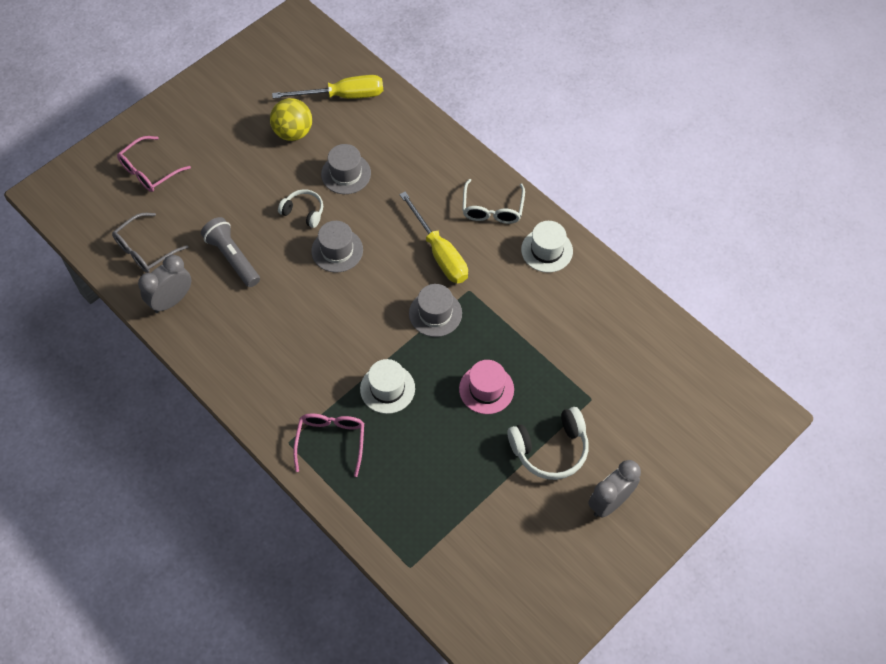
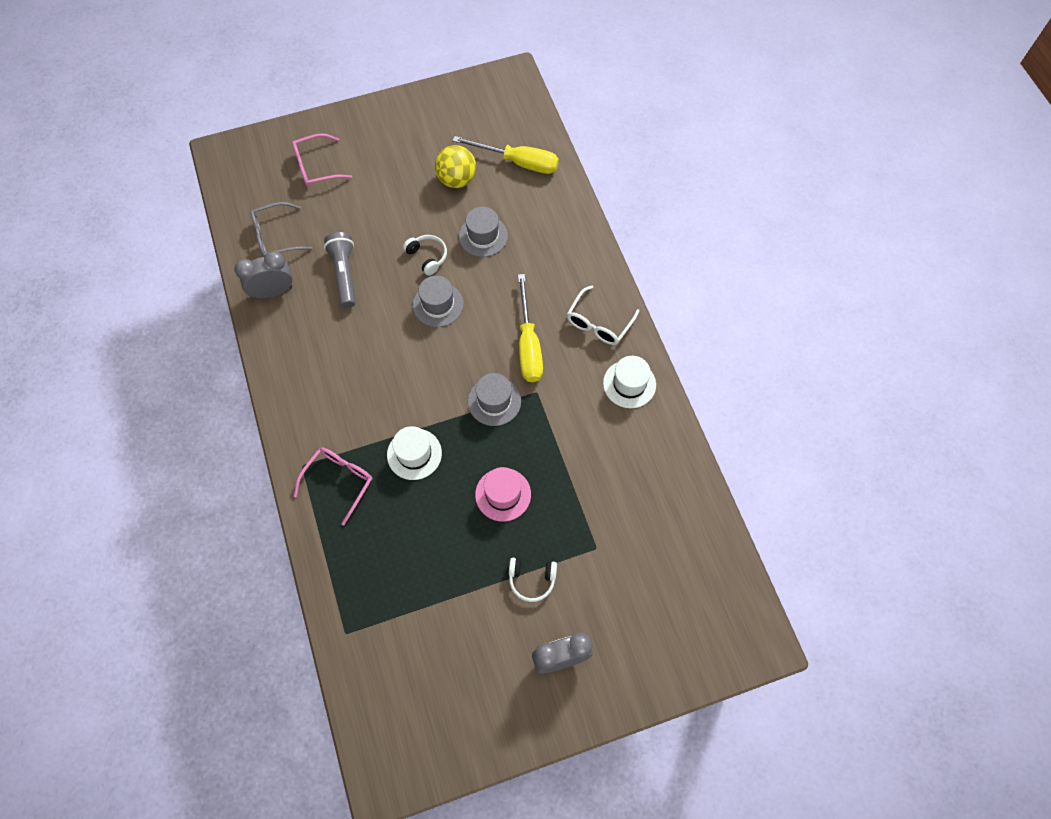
camera: 25 degrees right, 5 degrees up
white headphones [508,407,589,480] -> white headphones [509,558,557,602], size x0.61

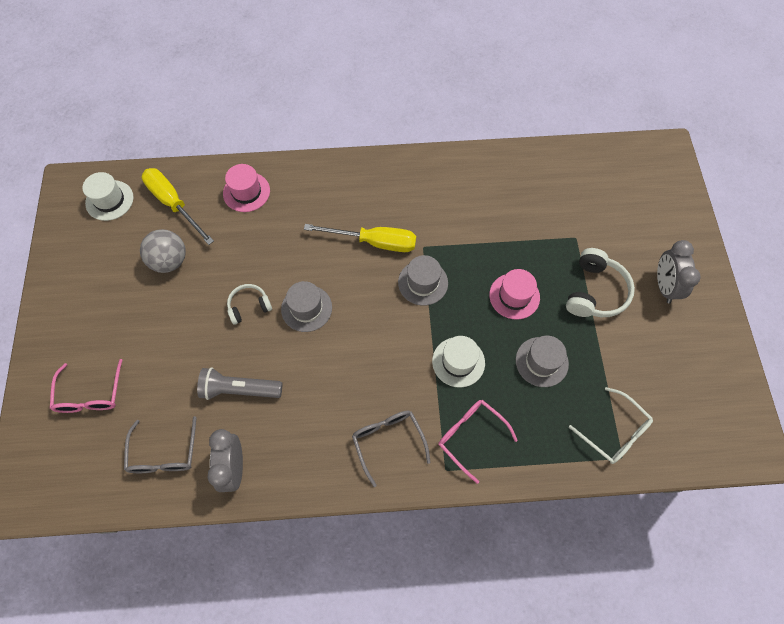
camera: 75 degrees left, 0 degrees up
yellow ball [435,145,476,188] -> grey ball [140,229,186,273]
yellow screwdriver [452,136,559,174] -> yellow screwdriver turned 75 degrees counterclockwise [142,168,214,245]
grey hat [459,207,508,257] -> grey hat moved to [516,336,569,387]
white headphones [509,558,557,602] -> white headphones [566,248,635,317], size x1.63
white glasses [567,286,639,345] -> white glasses moved to [569,387,653,464]
white hat [603,356,656,408] -> white hat moved to [82,172,134,221]
none -> pink hat [223,164,270,212]
none -> grey glasses [352,410,430,487]

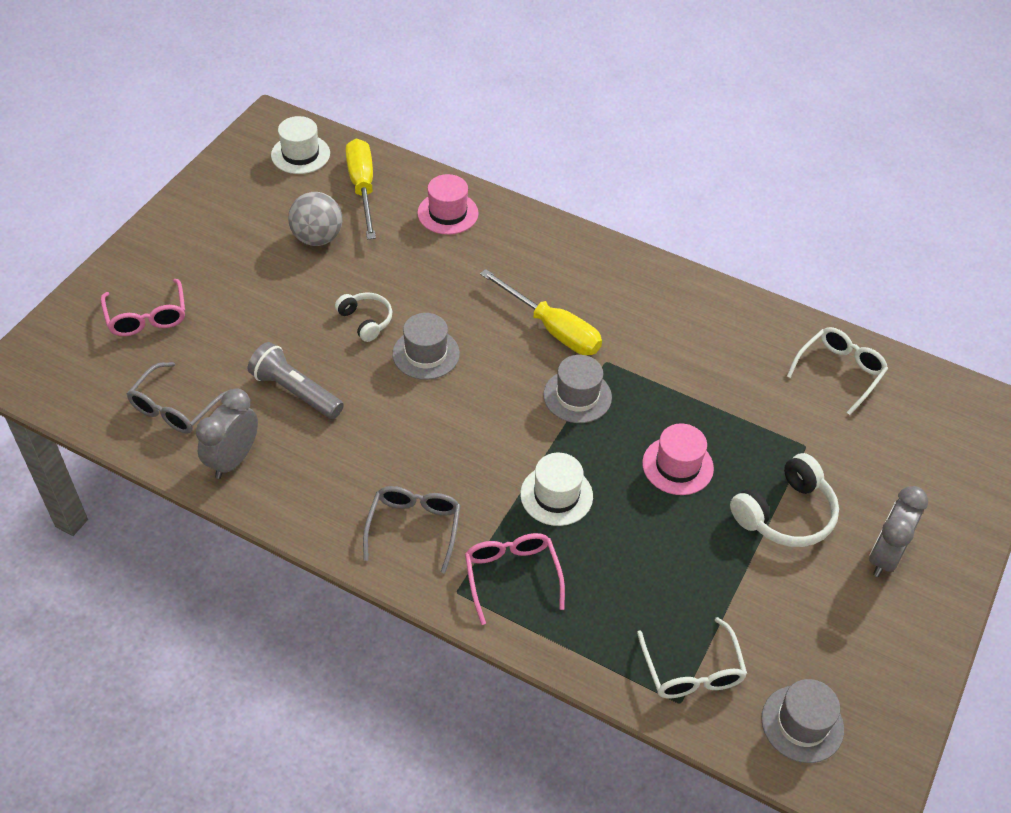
camera: 30 degrees right, 15 degrees down
pink glasses [50,359,123,413] -> pink glasses turned 45 degrees counterclockwise [101,279,185,336]
white headphones [227,284,272,325] -> white headphones turned 45 degrees clockwise [335,292,392,342]
grey hat [516,336,569,387] -> grey hat moved to [761,679,844,763]
none -> white glasses [787,327,888,415]

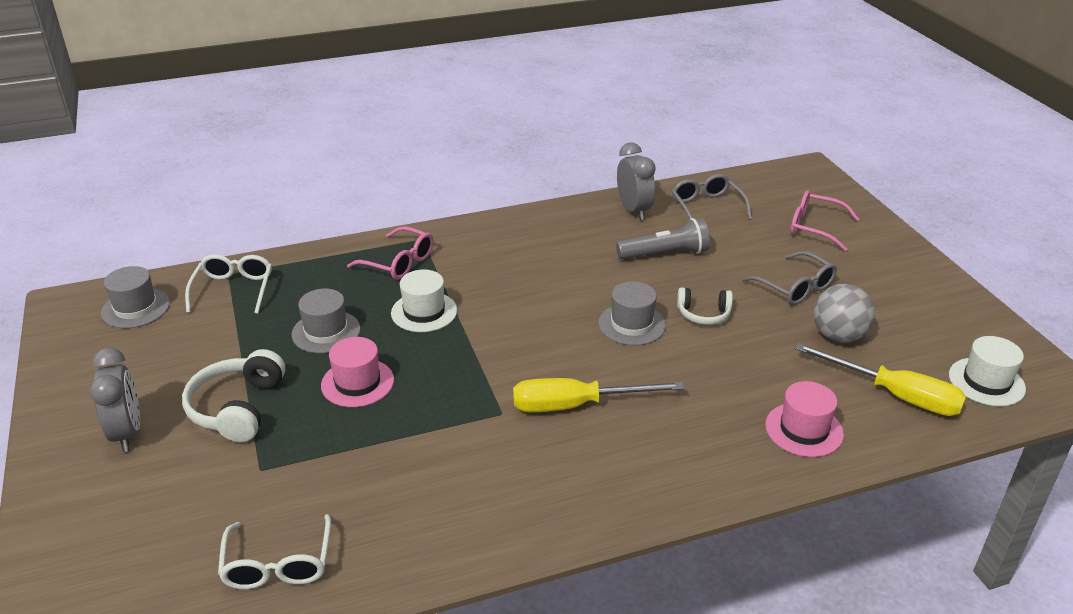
camera: 135 degrees right, 15 degrees down
grey glasses [363,486,461,574] -> grey glasses moved to [742,251,837,305]
grey hat [543,355,612,423] -> grey hat moved to [291,288,360,353]
white glasses [637,617,747,698] -> white glasses turned 60 degrees clockwise [185,254,272,314]

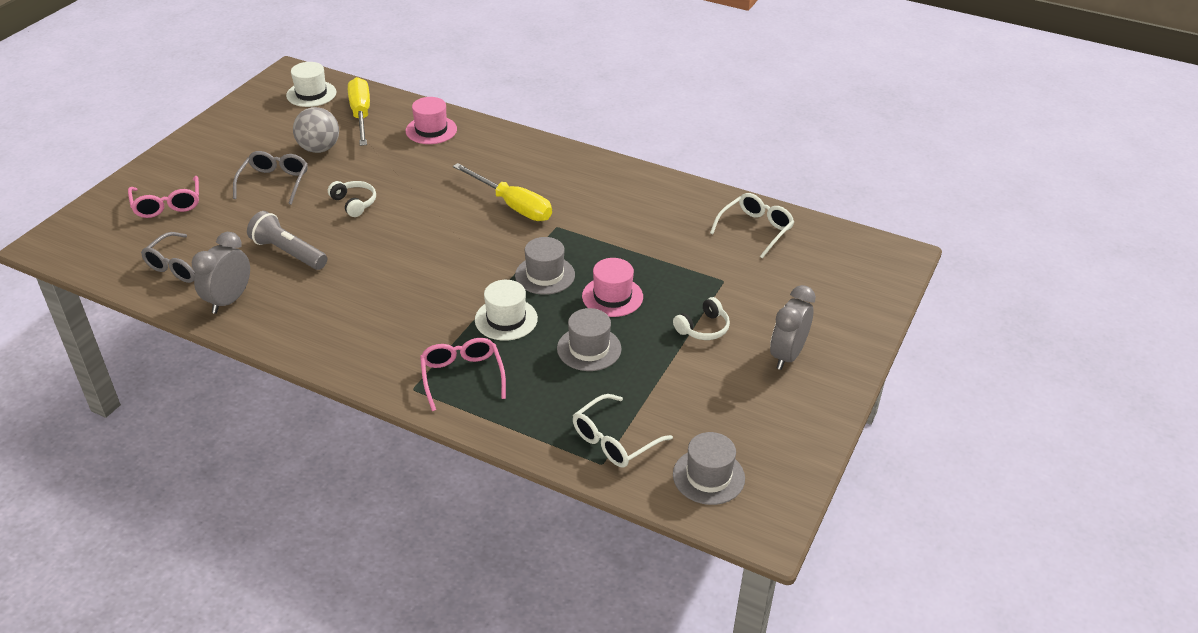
camera: 135 degrees left, 5 degrees up
white headphones [182,349,285,442] -> white headphones [673,297,730,340], size x0.61
grey hat [598,281,666,346] -> grey hat moved to [515,237,575,295]

